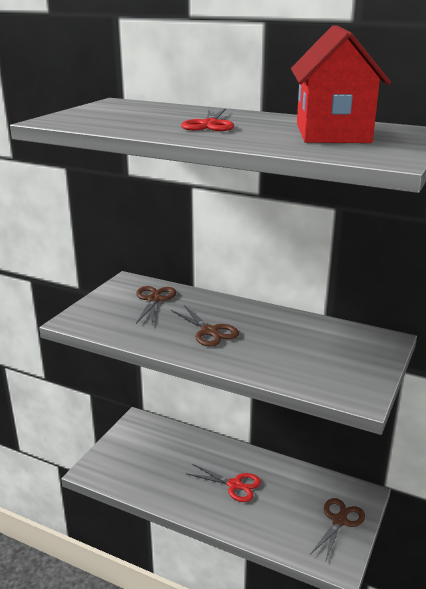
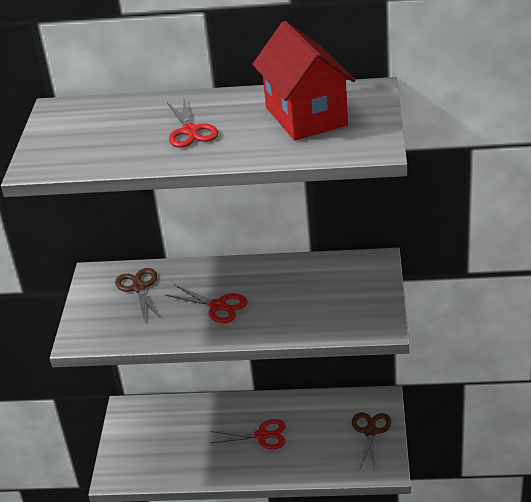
camera: 20 degrees left, 10 degrees up
brown scissors [171,305,239,347] -> red scissors [165,285,248,323]

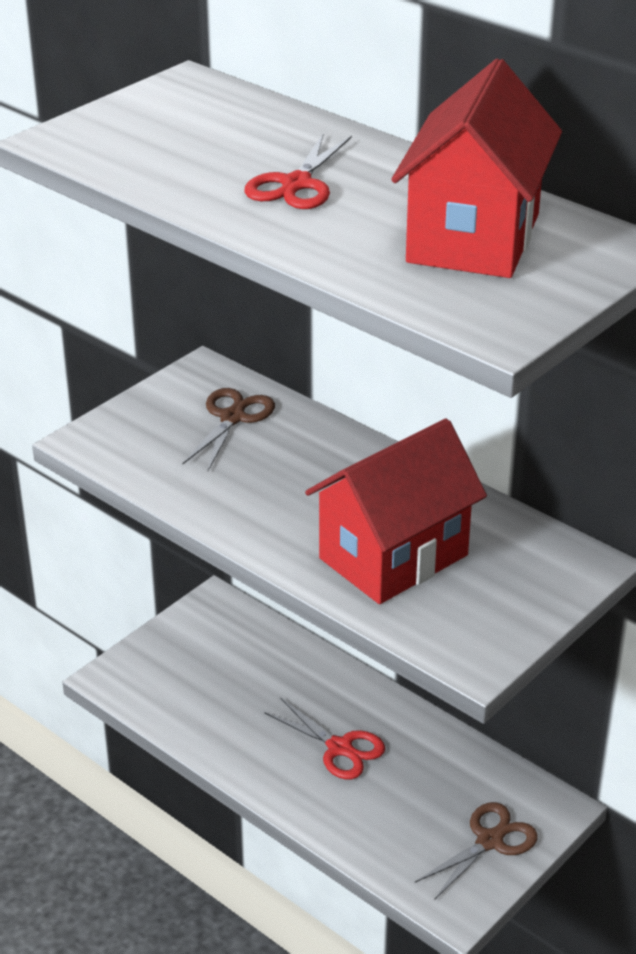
camera: 35 degrees right, 0 degrees up
red scissors [165,285,248,323] -> none
none -> red house [305,418,487,604]

